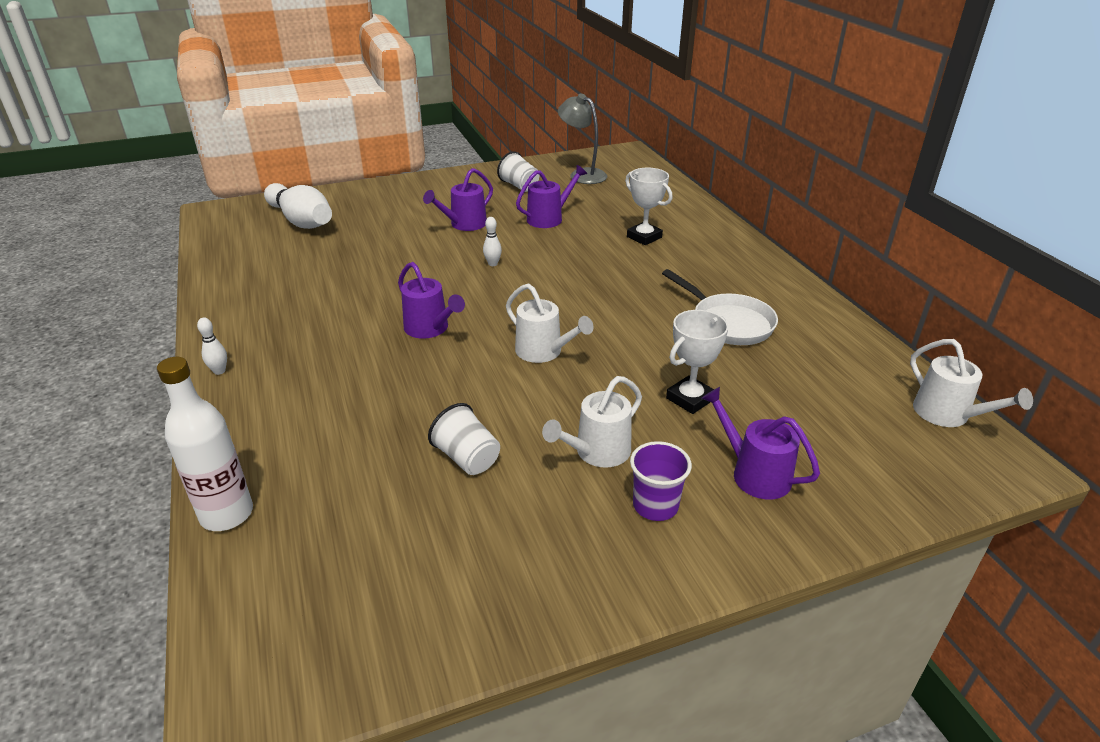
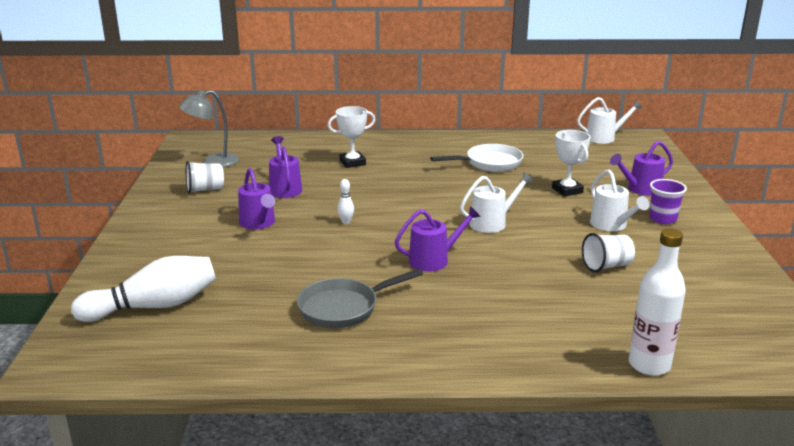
camera: 70 degrees left, 10 degrees down
white bowling pin [197,318,227,375] -> none
none -> grey pan [297,269,423,328]

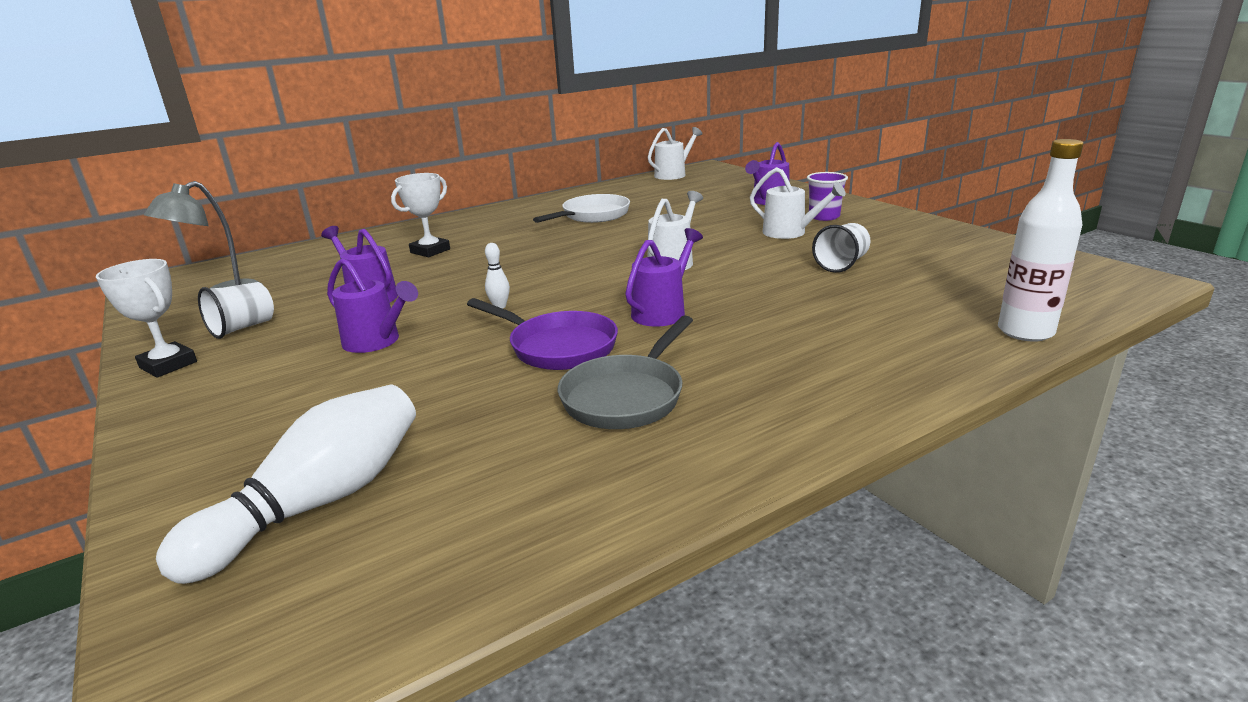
camera: 30 degrees left, 0 degrees up
white trophy [552,130,591,197] -> white trophy moved to [96,259,197,378]
none -> purple pan [467,298,618,370]

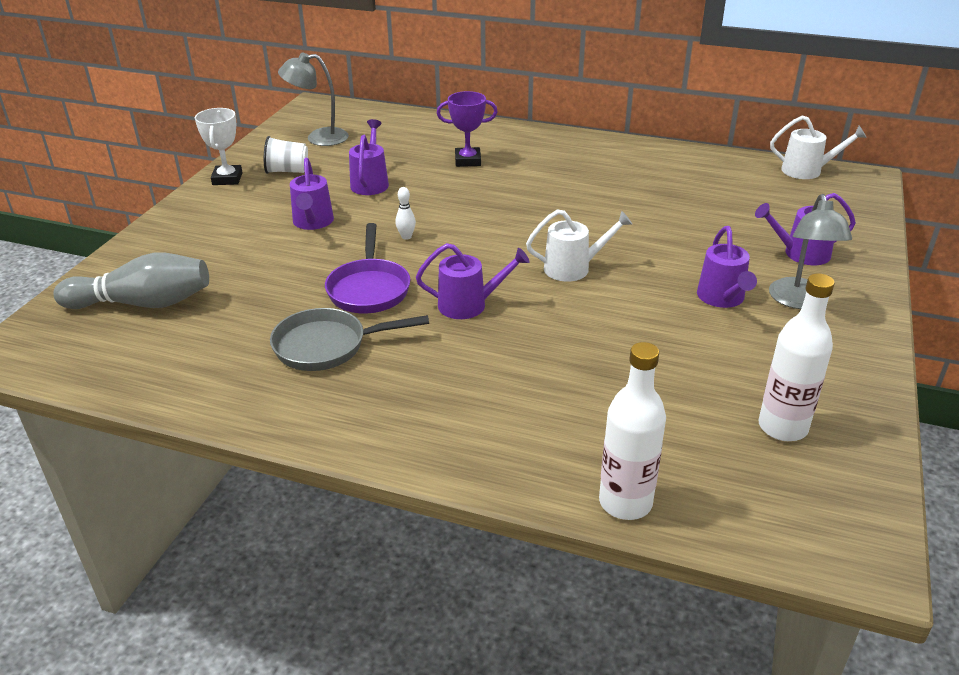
camera: 50 degrees right, 10 degrees up
white bowling pin [156,384,416,584] -> grey bowling pin [53,252,209,309]
white trophy [391,173,450,257] -> purple trophy [437,91,498,167]
white pan [533,194,630,223] -> none
white watering can [750,167,846,239] -> purple watering can [697,226,757,308]
purple cup [807,172,848,221] -> grey lamp [769,194,852,309]
white cup [812,223,870,273] -> none
none -> white bottle [758,273,835,441]

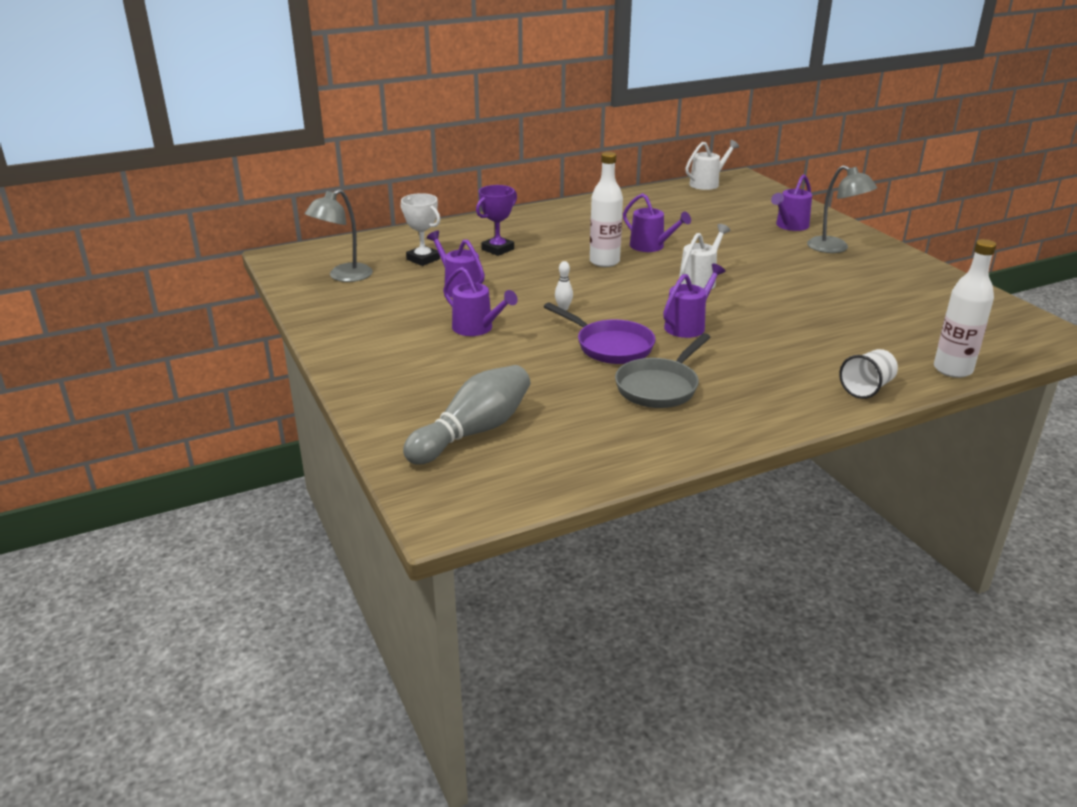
camera: 45 degrees left, 5 degrees down
white trophy [195,108,243,185] -> white trophy moved to [401,193,441,266]
white cup [264,136,308,174] -> white cup moved to [839,349,898,399]
purple watering can [697,226,757,308] -> purple watering can moved to [623,193,691,252]
white bottle [758,273,835,441] -> white bottle moved to [590,152,623,267]

